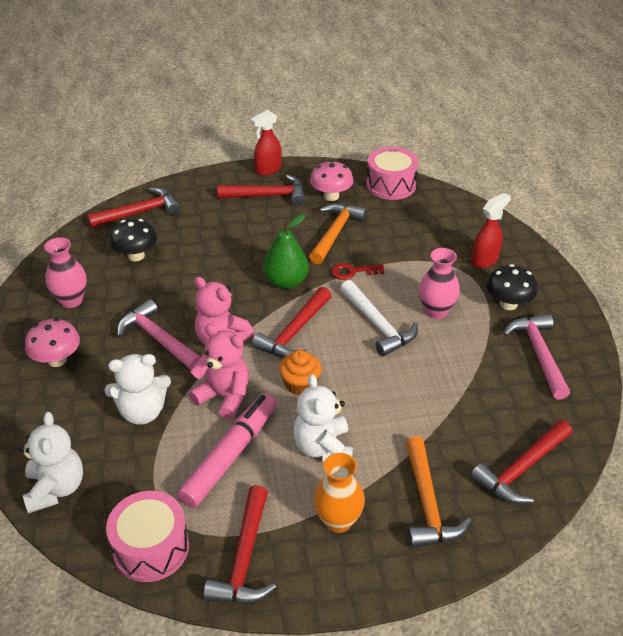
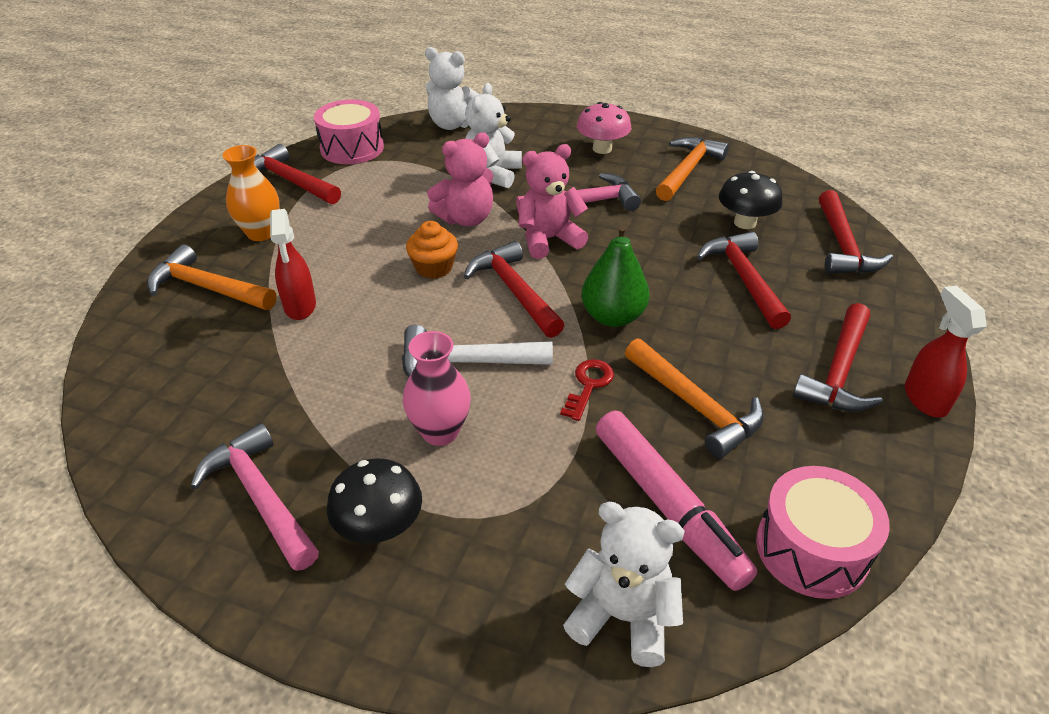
camera: 120 degrees right, 0 degrees up
pink vase [44,237,87,308] -> orange hammer [656,137,729,201]
pink marker [177,393,277,508] -> pink marker moved to [596,411,757,591]
white teddy bear [293,374,353,463] -> white teddy bear moved to [563,502,685,667]
pink mushroom [310,160,354,201] -> none
red spray bottle [471,193,511,268] -> red spray bottle moved to [270,209,316,320]
red hammer [471,420,572,504] -> red hammer moved to [697,232,791,329]
pink hammer [503,314,570,400] -> pink hammer turned 150 degrees counterclockwise [190,423,319,571]

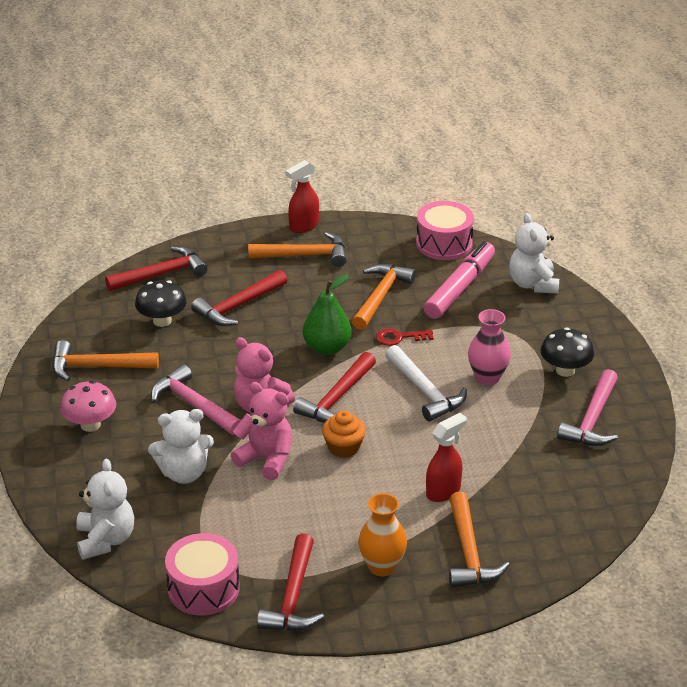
camera: 120 degrees left, 5 degrees down
red hammer [793,303,883,412] -> orange hammer [248,232,347,267]

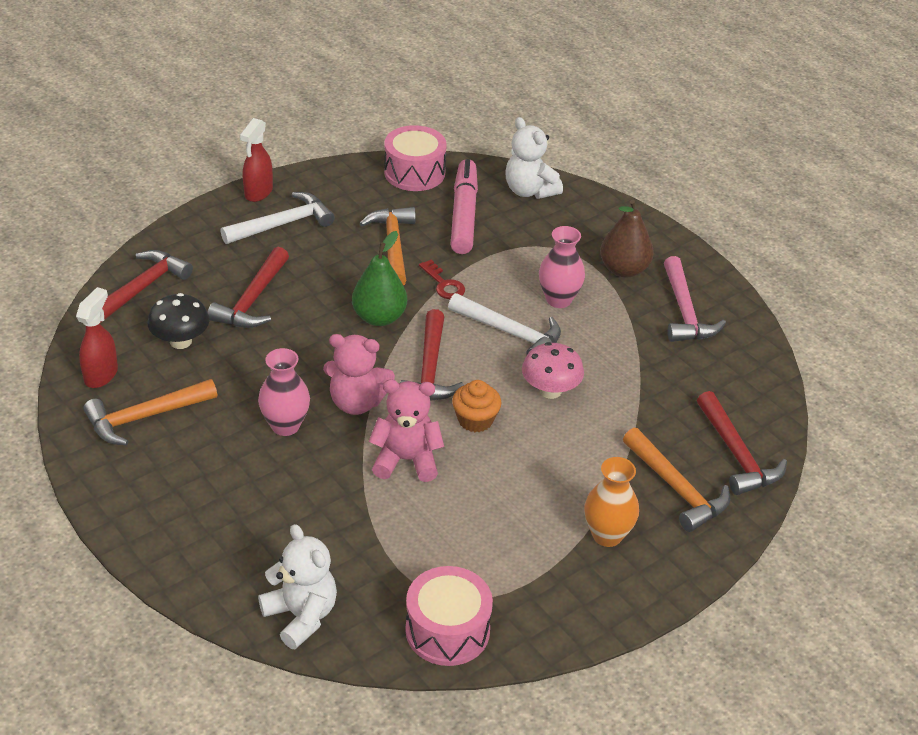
camera: 30 degrees left, 5 degrees up
pink mushroom [60,381,116,432] -> pink mushroom moved to [522,342,584,399]
white teddy bear [148,409,214,484] -> none
pink hammer [151,364,241,435] -> pink vase [258,348,310,436]
orange hammer [248,232,347,267] -> white hammer [220,192,335,244]
red hammer [257,533,324,631] -> red hammer moved to [697,391,787,495]
red key [376,328,433,346] -> red key turned 90 degrees counterclockwise [419,260,465,299]
red spray bottle [426,413,467,502] -> red spray bottle moved to [76,287,118,388]
black mushroom [541,328,594,377] -> brown pear [600,199,654,278]

